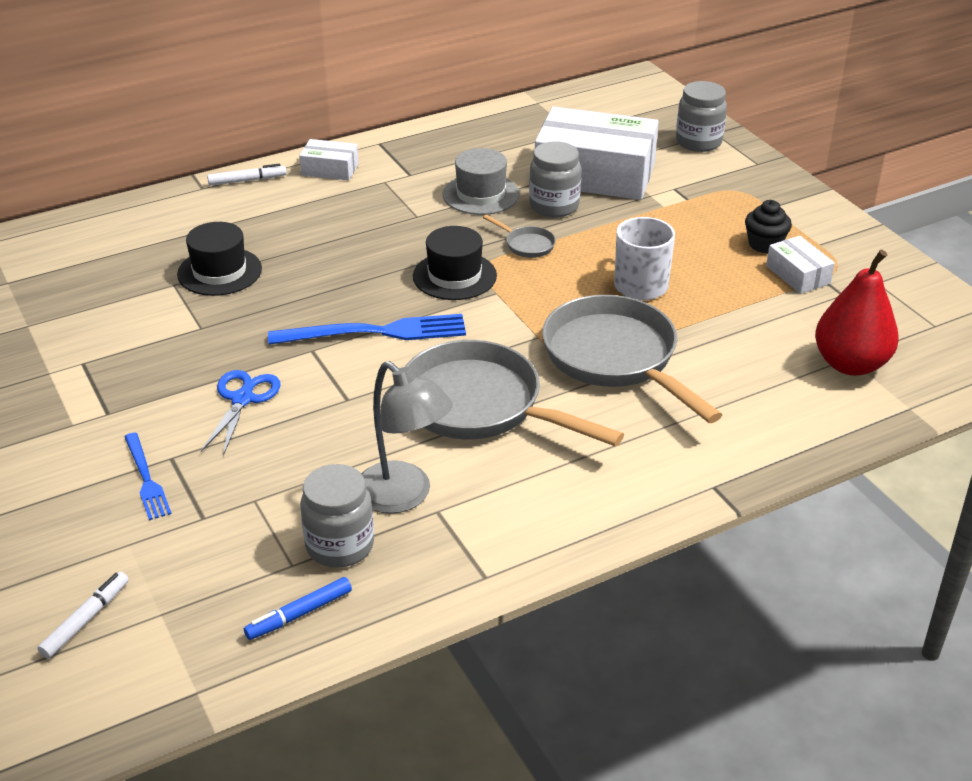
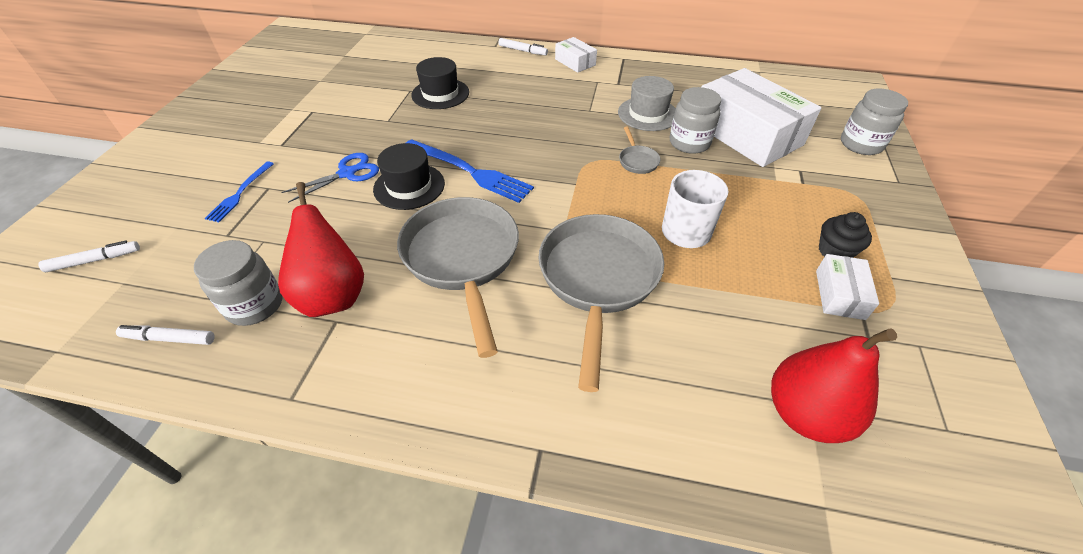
camera: 40 degrees right, 10 degrees up
blue marker [244,577,352,640] -> white marker [116,325,215,345]
grey lamp [361,361,453,514] -> red pear [278,182,364,317]
black hat [413,226,497,300] -> black hat moved to [373,143,445,210]

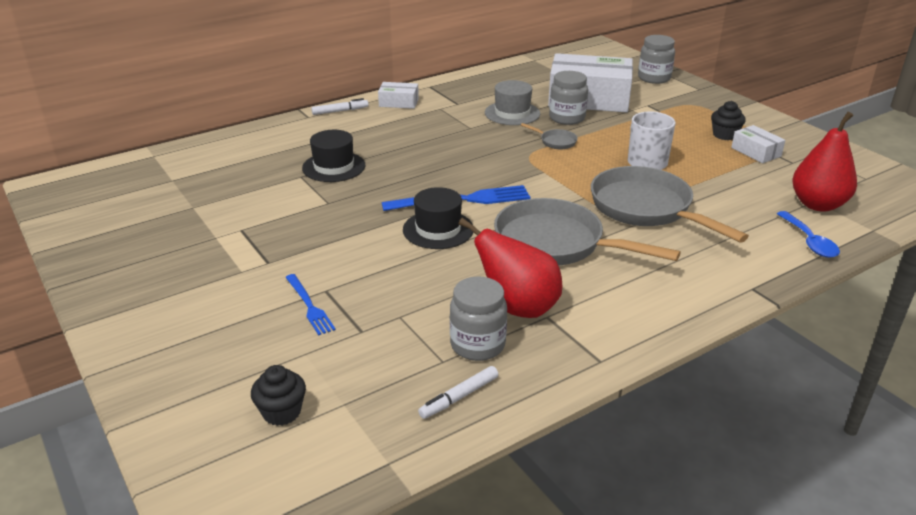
camera: 45 degrees left, 15 degrees down
white marker [38,241,140,272] -> black cupcake [251,365,306,426]
blue scissors [281,153,379,203] -> none
none -> blue spoon [777,211,840,258]

